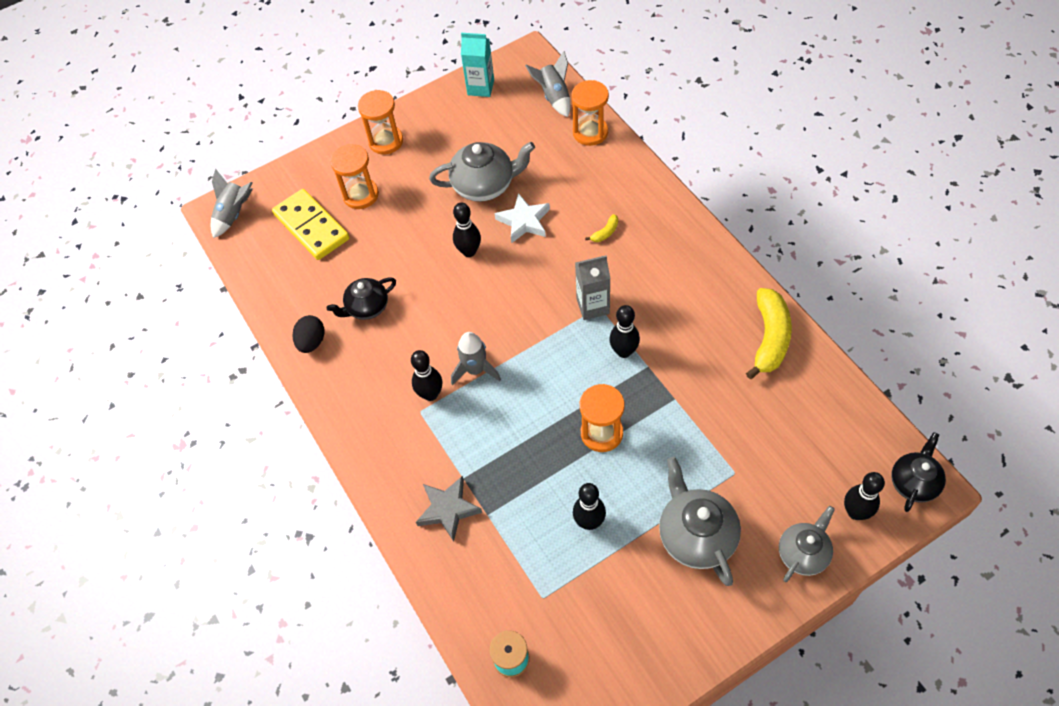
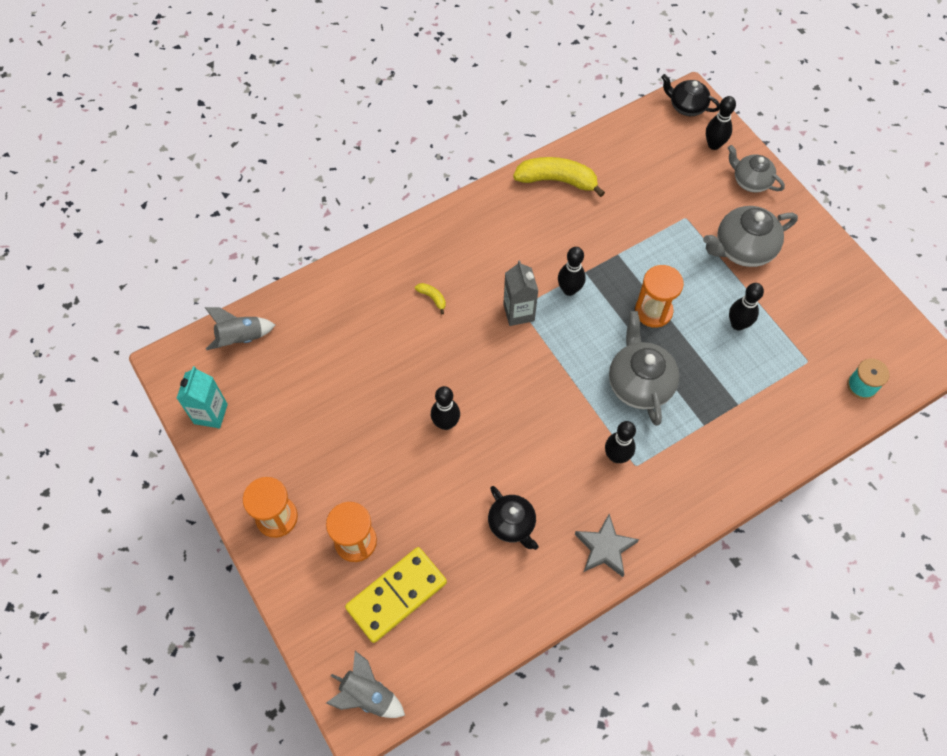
camera: 95 degrees left, 5 degrees up
black egg [292,315,325,353] -> none
grey star [416,476,482,542] -> grey star moved to [575,514,639,577]
grey teapot [429,142,535,202] -> grey teapot moved to [609,311,679,426]
grey rocket [451,332,501,385] -> none
white star [494,193,550,243] -> none
orange hourglass [571,80,609,146] -> none

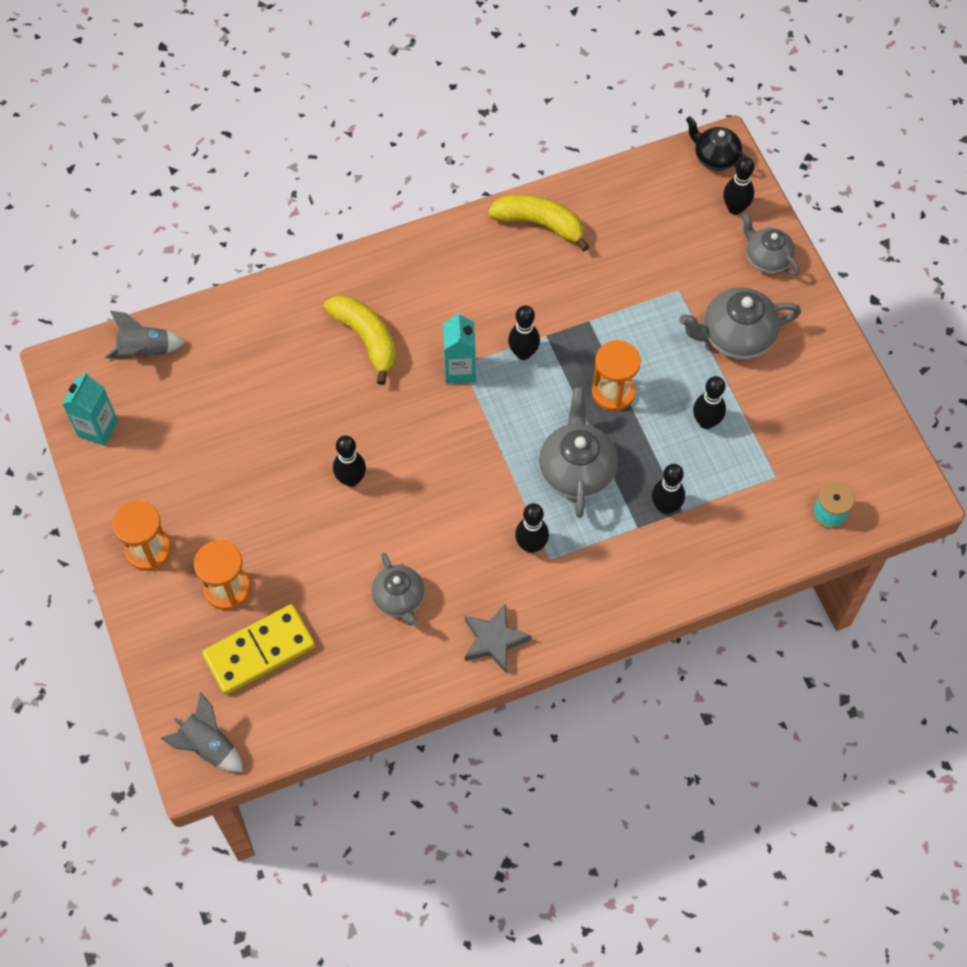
camera: 10 degrees right, 0 degrees up
yellow banana [415,283,446,314] -> yellow banana [324,295,396,385], size x2.30
black teapot [488,486,538,550] -> grey teapot [372,553,425,626]
grey carton [503,260,538,326] -> turquoise carton [443,311,476,384]
none -> black bowling pin [652,464,685,514]

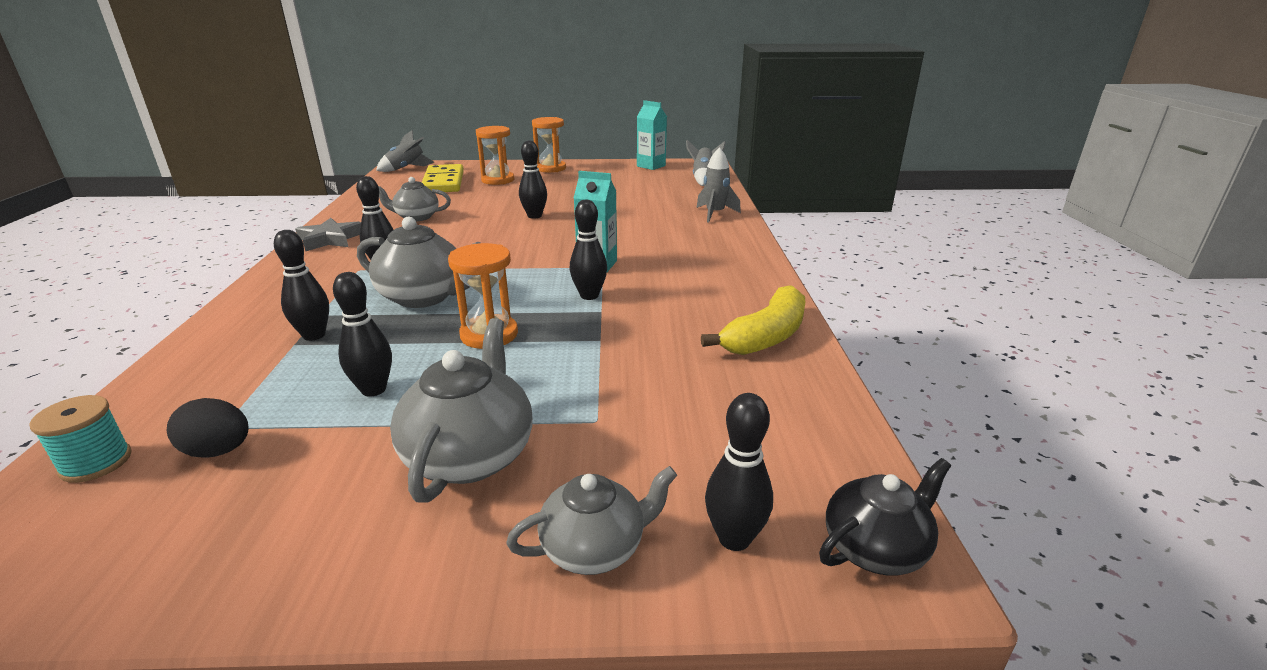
camera: 110 degrees right, 35 degrees down
yellow banana [324,295,396,385] -> none
none -> black egg [167,398,249,458]
none -> grey rocket [696,147,741,222]

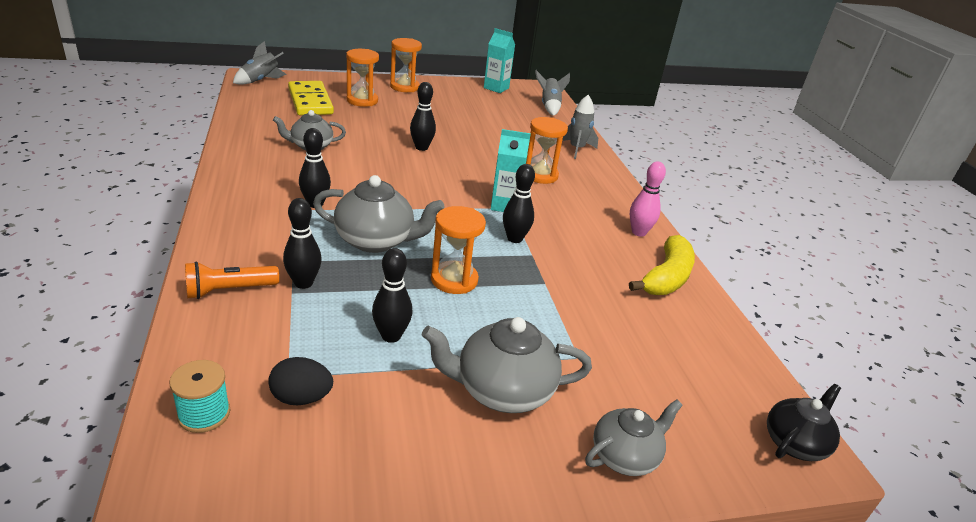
camera: 15 degrees left, 5 degrees up
grey star [295,218,361,251] -> none
grey teapot [390,318,533,503] -> grey teapot turned 90 degrees counterclockwise [422,317,592,413]
black bowling pin [705,393,773,551] -> none
none -> orange flashlight [185,261,279,299]
none -> orange hourglass [526,117,568,184]
none -> pink bowling pin [630,162,666,237]

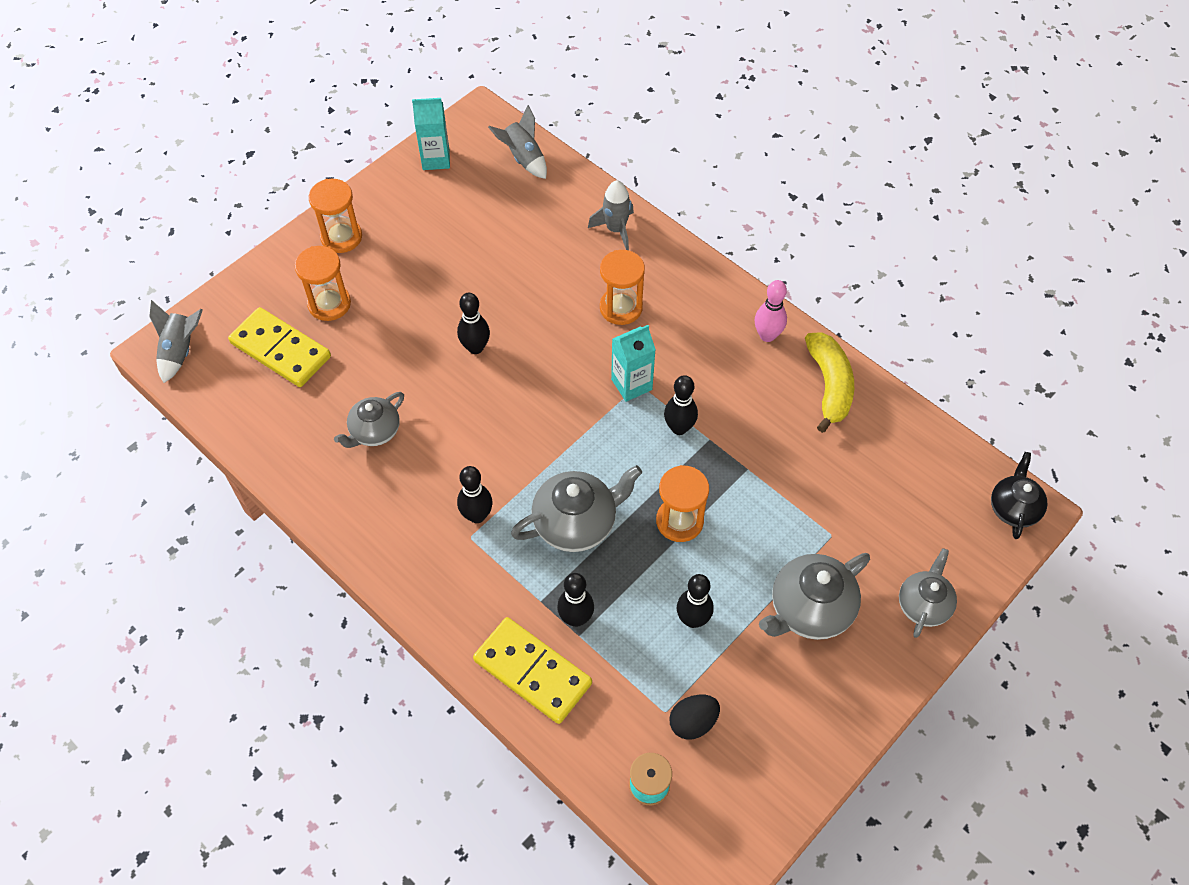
camera: 30 degrees left, 25 degrees up
orange flashlight [185,261,279,299] -> yellow domino [473,617,592,724]

